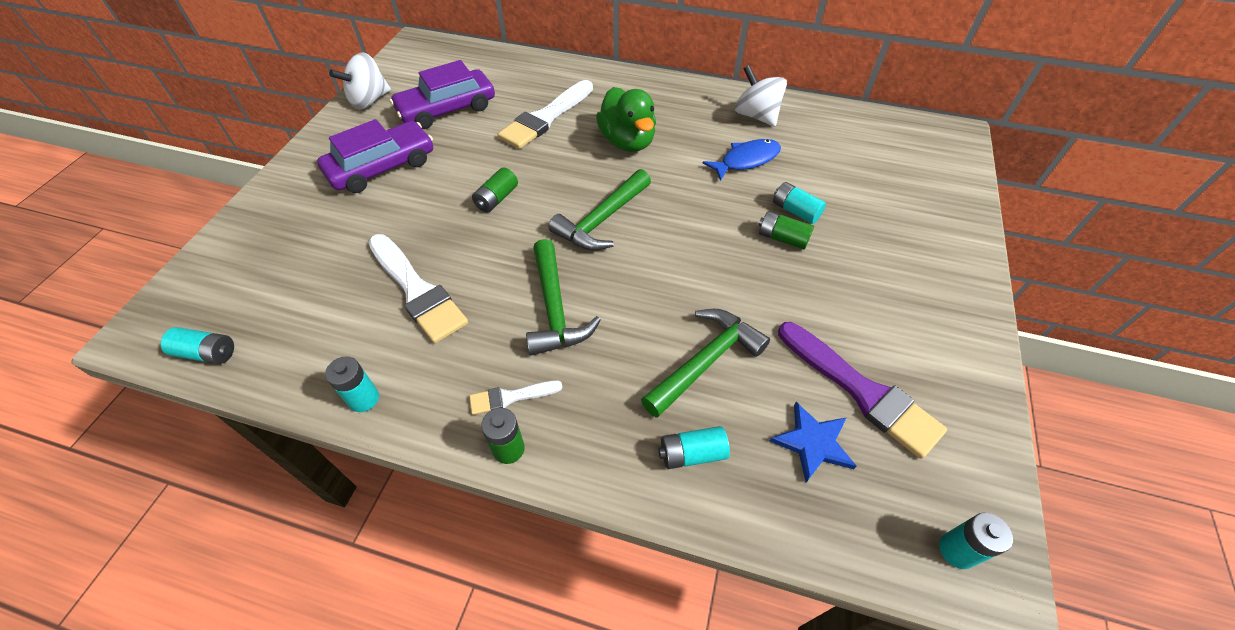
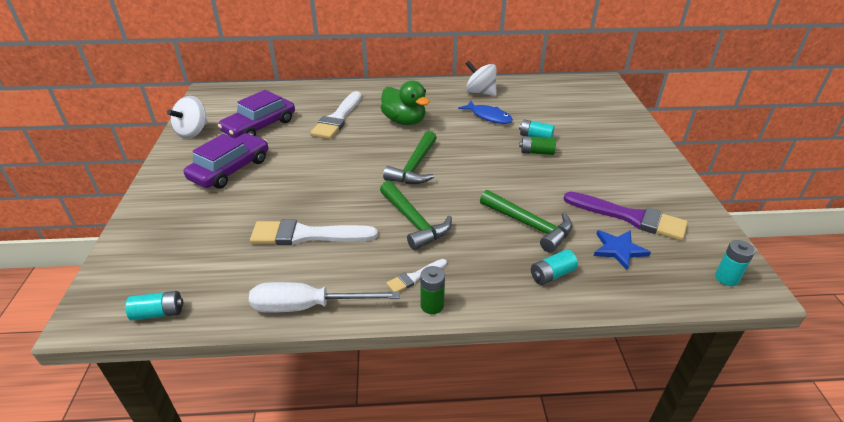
camera: 20 degrees left, 15 degrees down
turquoise battery [325,356,379,412] -> white screwdriver [249,282,400,313]
white brush [368,234,468,343] -> white brush turned 150 degrees clockwise [250,219,378,245]
green battery [472,167,518,213] -> none
green hammer [641,309,770,418] -> green hammer turned 105 degrees clockwise [480,190,573,253]
blue fish [703,139,781,181] -> blue fish turned 90 degrees clockwise [458,101,513,124]

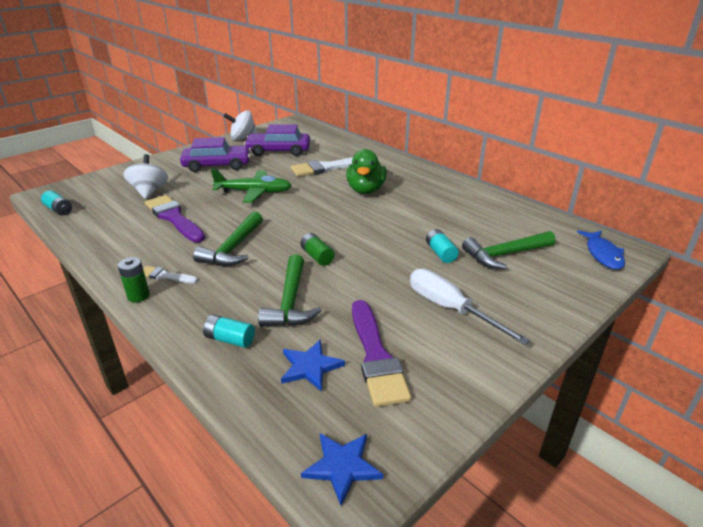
camera: 50 degrees right, 5 degrees down
white screwdriver [249,282,400,313] -> white screwdriver moved to [410,269,530,345]
white brush [250,219,378,245] -> purple brush [145,195,205,243]
green hammer [383,131,437,184] -> green hammer moved to [462,231,556,269]
blue fish [458,101,513,124] -> blue fish moved to [577,230,625,270]
white spinning top [465,61,497,96] -> white spinning top moved to [123,154,168,199]
green battery [519,136,556,155] -> green battery moved to [300,233,335,266]
turquoise battery [715,240,755,286] -> blue star [301,433,383,506]
none -> green plane [211,169,292,203]

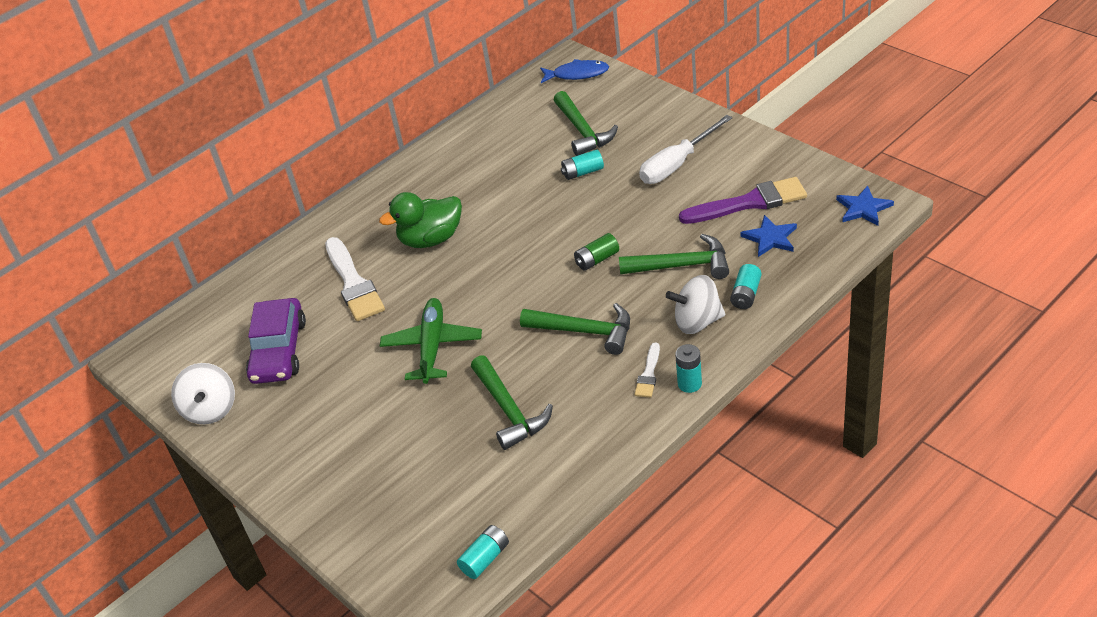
camera: 85 degrees left, 10 degrees up
green battery [118,257,150,302] -> turquoise battery [675,344,702,393]
white spinning top [123,154,168,199] -> white spinning top moved to [666,275,725,334]
purple brush [145,195,205,243] -> green hammer [471,355,553,450]
purple car [180,137,251,172] -> none
green duck [346,149,387,194] -> green duck turned 150 degrees clockwise [379,192,462,248]

